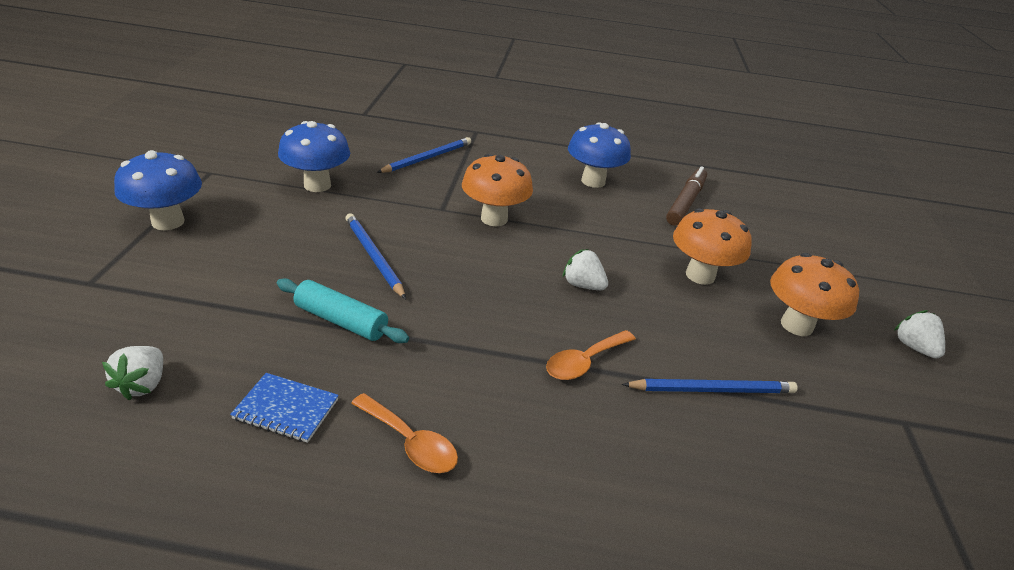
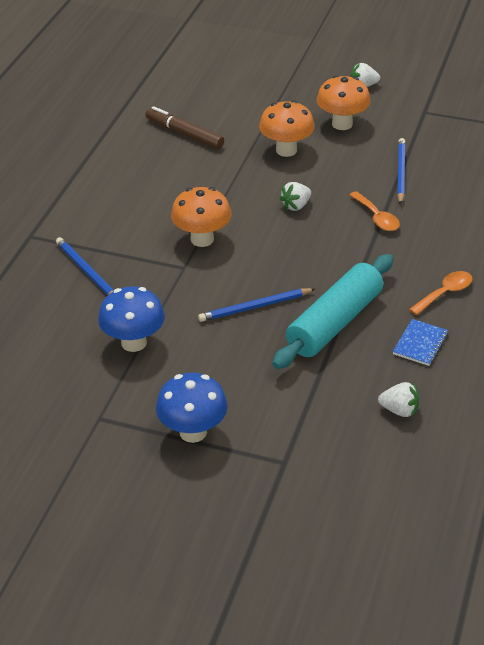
camera: 75 degrees left, 5 degrees up
turquoise rolling pin [277,278,409,343] -> turquoise rolling pin [272,254,393,369], size x1.73
blue mushroom [568,122,631,188] -> none

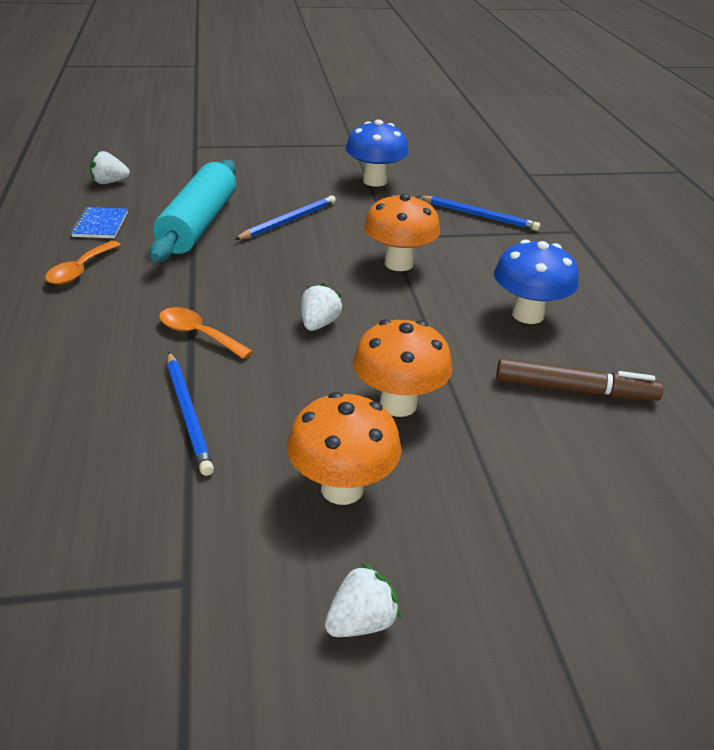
camera: 150 degrees right, 5 degrees down
blue mushroom [156,373,228,443] -> blue mushroom moved to [494,240,579,324]

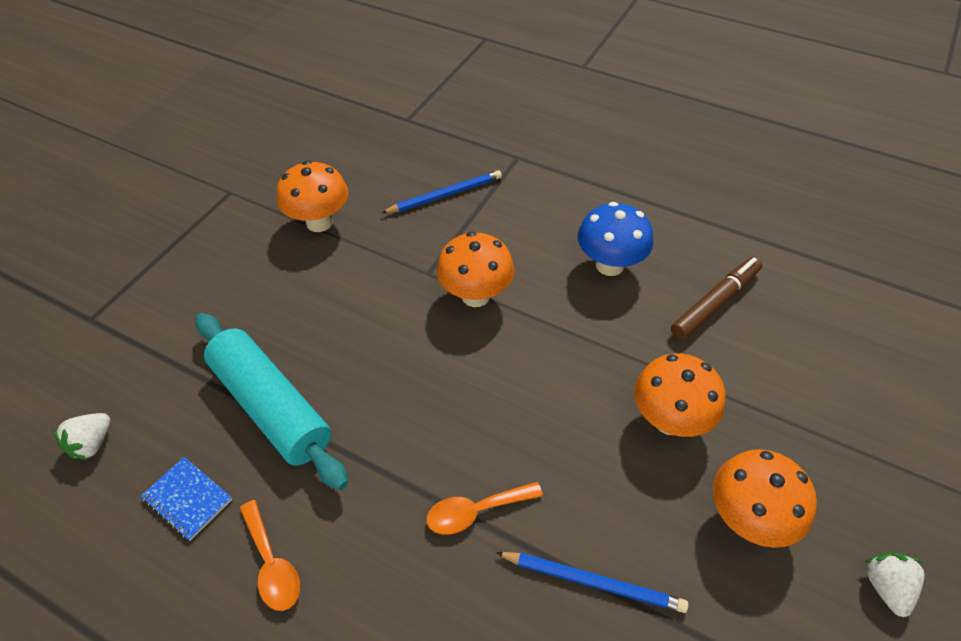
camera: 50 degrees left, 15 degrees up
blue pencil [234,195,336,240] -> none
white strawberry [301,283,343,331] -> none
blue mushroom [346,119,409,187] -> orange mushroom [277,161,348,232]

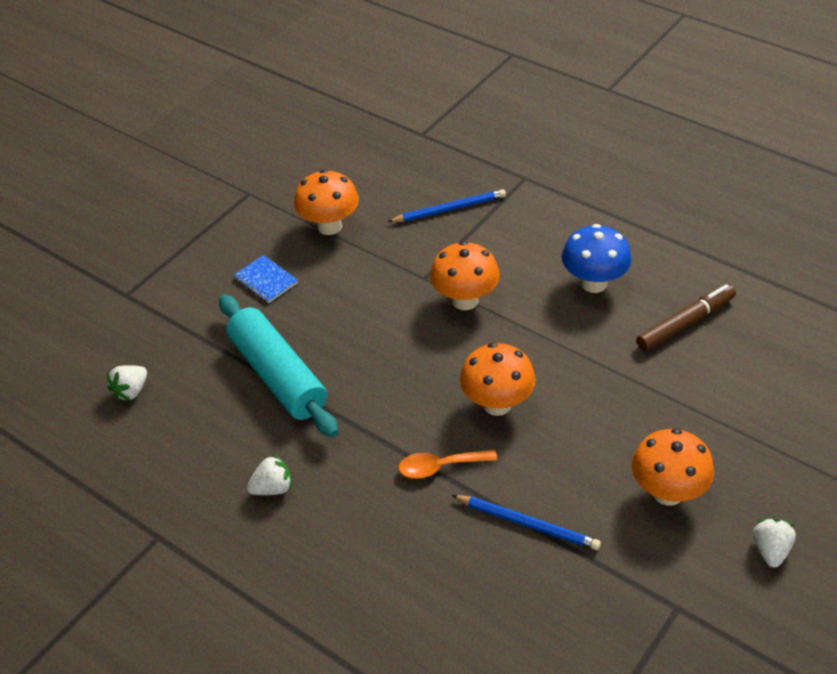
camera: 10 degrees right, 5 degrees down
blue notebook [141,457,232,541] -> blue notebook moved to [234,255,298,303]
orange spoon [240,500,300,611] -> white strawberry [247,454,292,495]
orange mushroom [634,353,726,437] -> orange mushroom moved to [460,343,536,416]

